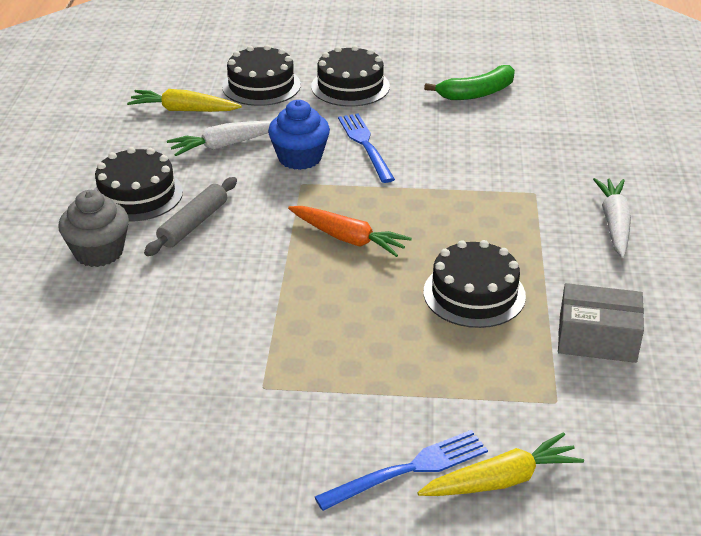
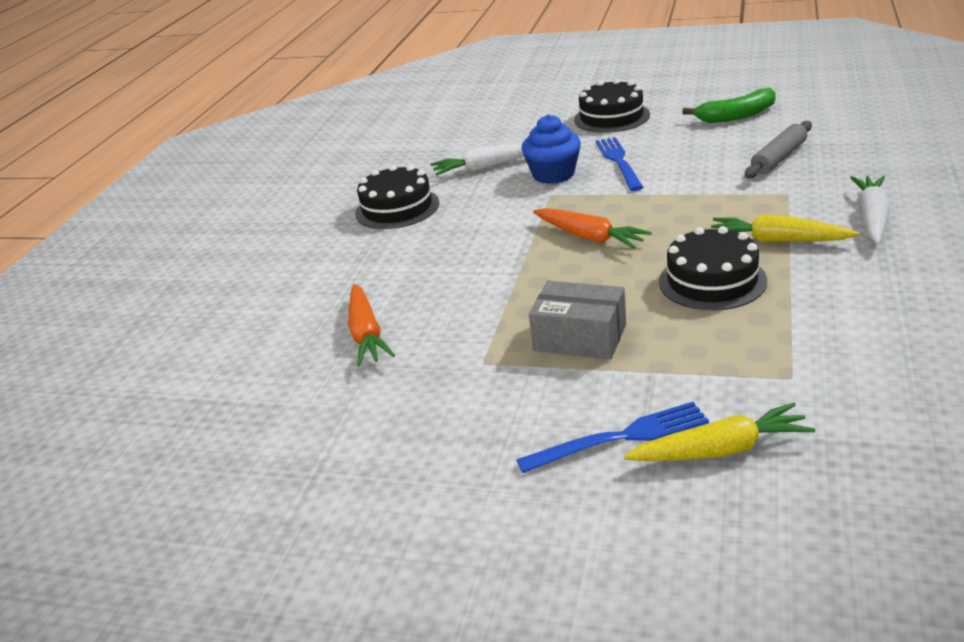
camera: 15 degrees right, 5 degrees down
grey cupcake [58,190,129,267] -> none
yellow carrot [127,89,242,112] -> yellow carrot moved to [711,215,859,242]
grey rolling pin [144,177,237,256] -> grey rolling pin moved to [745,121,812,178]
black cake [222,45,301,106] -> none
grey box [558,283,644,363] -> grey box moved to [529,281,626,359]
none -> orange carrot [348,284,395,366]

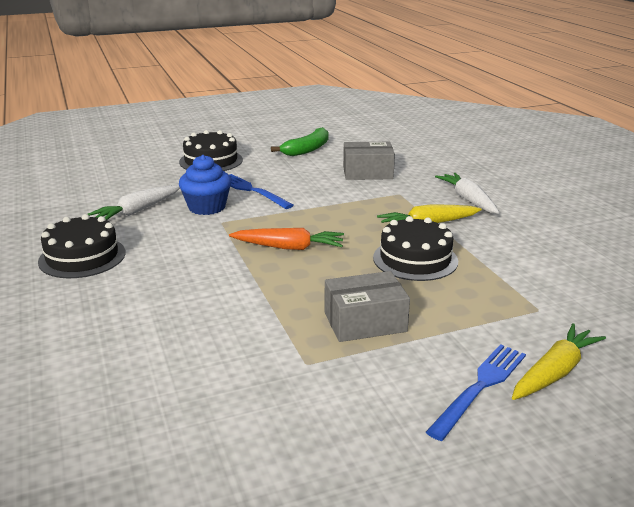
camera: 40 degrees left, 5 degrees down
orange carrot [348,284,395,366] -> none
grey rolling pin [745,121,812,178] -> grey box [343,142,395,180]

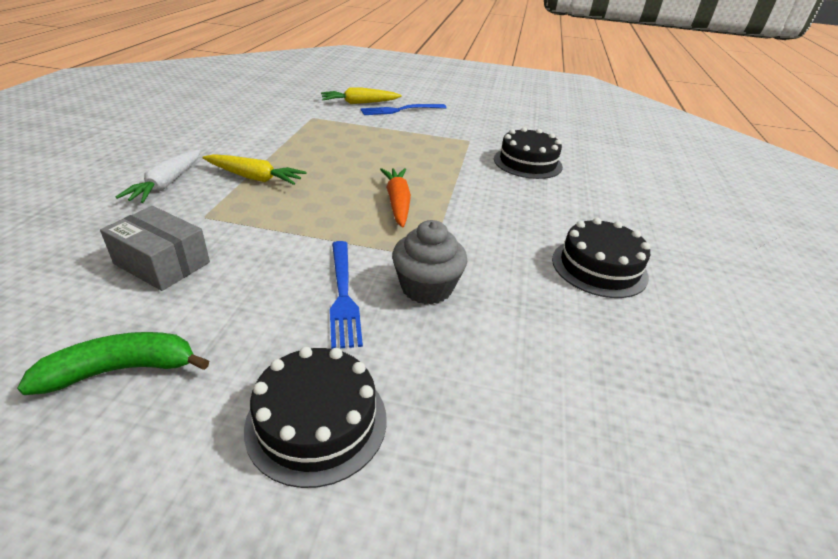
camera: 150 degrees left, 10 degrees up
white carrot [88,185,180,220] -> none
blue cupcake [179,155,231,215] -> grey cupcake [392,220,467,305]
orange carrot [229,228,344,250] -> orange carrot turned 45 degrees clockwise [380,168,411,228]
grey box [324,271,410,342] -> none
black cake [373,216,458,281] -> black cake moved to [494,127,563,179]

